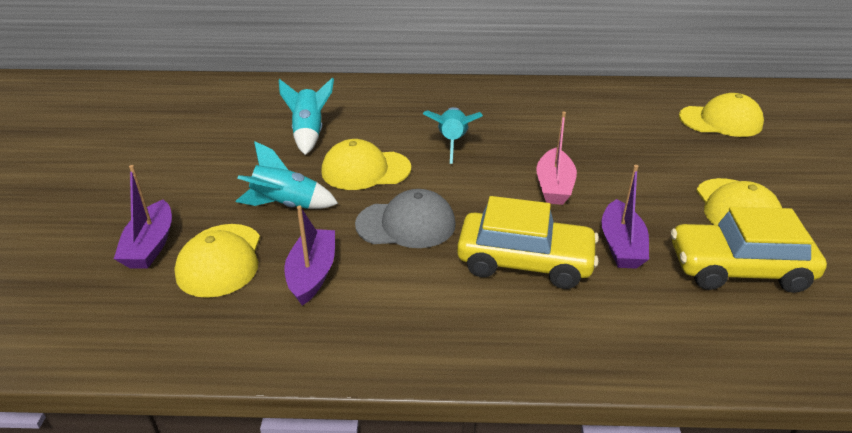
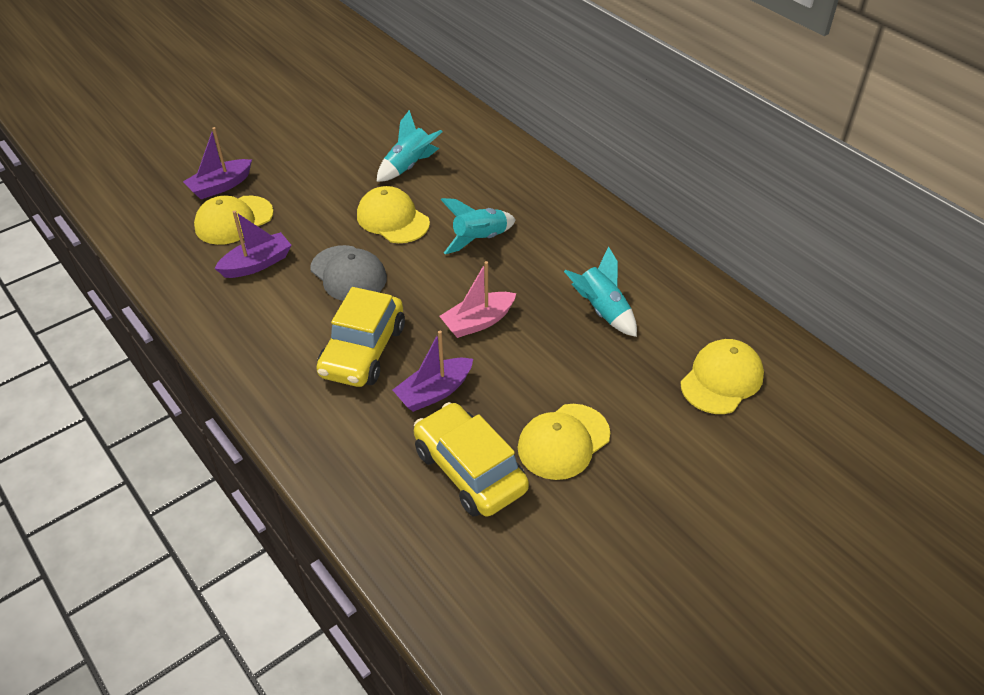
camera: 50 degrees right, 10 degrees up
turquoise rocket [236,141,338,209] -> turquoise rocket moved to [564,246,637,337]
yellow car [457,196,599,289] -> yellow car turned 45 degrees clockwise [316,287,405,387]
yellow cap [679,93,764,137] -> yellow cap turned 105 degrees counterclockwise [681,339,764,414]

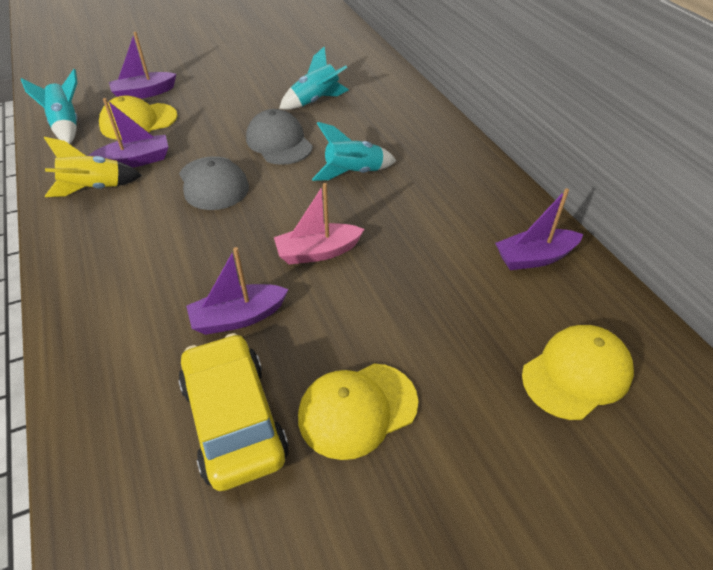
camera: 15 degrees right, 0 degrees up
yellow car [316,287,405,387] -> none
yellow cap [357,186,430,243] -> grey cap [246,109,313,165]
turquoise rocket [564,246,637,337] -> turquoise rocket moved to [21,69,77,144]
none -> yellow rocket [44,137,142,197]
none -> purple boat [495,188,583,270]

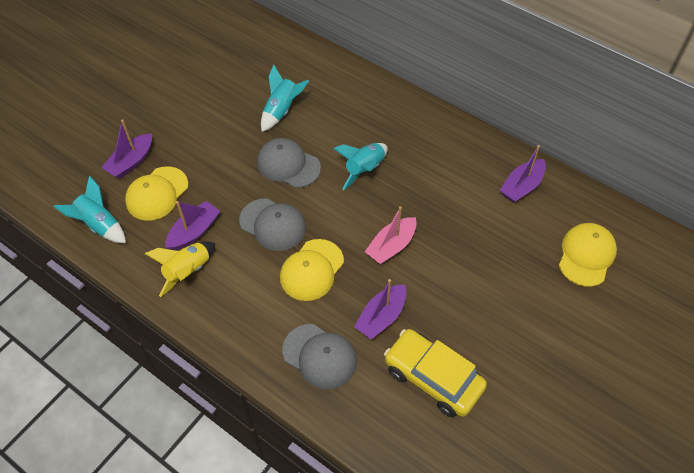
camera: 30 degrees left, 10 degrees up
yellow cap [298,363,418,460] -> yellow cap moved to [280,239,344,301]
none -> grey cap [282,324,357,389]

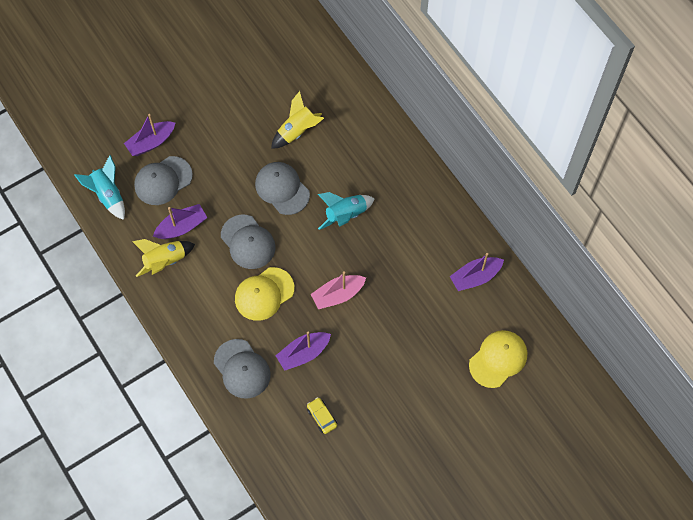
camera: 20 degrees right, 10 degrees up
yellow cap [125,166,188,221] -> grey cap [134,156,193,205]
turquoise rocket [261,65,309,132] -> yellow rocket [271,91,324,149]
yellow car [384,329,487,418] -> yellow car [307,397,337,434], size x0.44

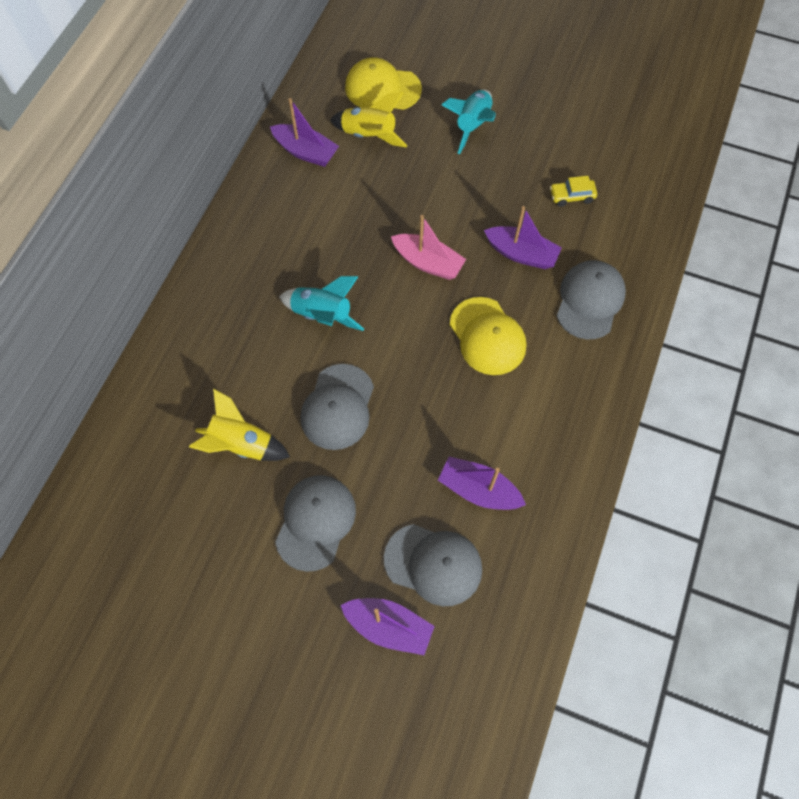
camera: 125 degrees left, 0 degrees up
turquoise rocket [74,155,125,220] -> turquoise rocket moved to [442,90,496,154]
yellow rocket [132,239,195,277] -> yellow rocket moved to [330,92,407,148]
grey cap [221,215,276,269] -> grey cap moved to [275,475,356,572]
yellow cap [235,267,294,321] -> yellow cap turned 45 degrees clockwise [450,297,526,375]
yellow car [307,397,337,434] -> yellow car turned 60 degrees clockwise [550,176,597,207]

